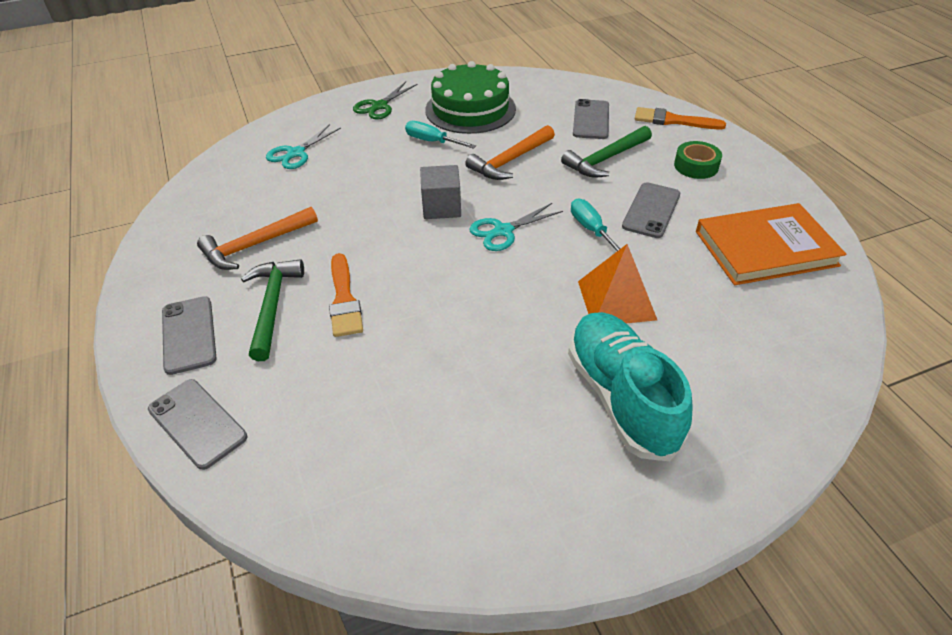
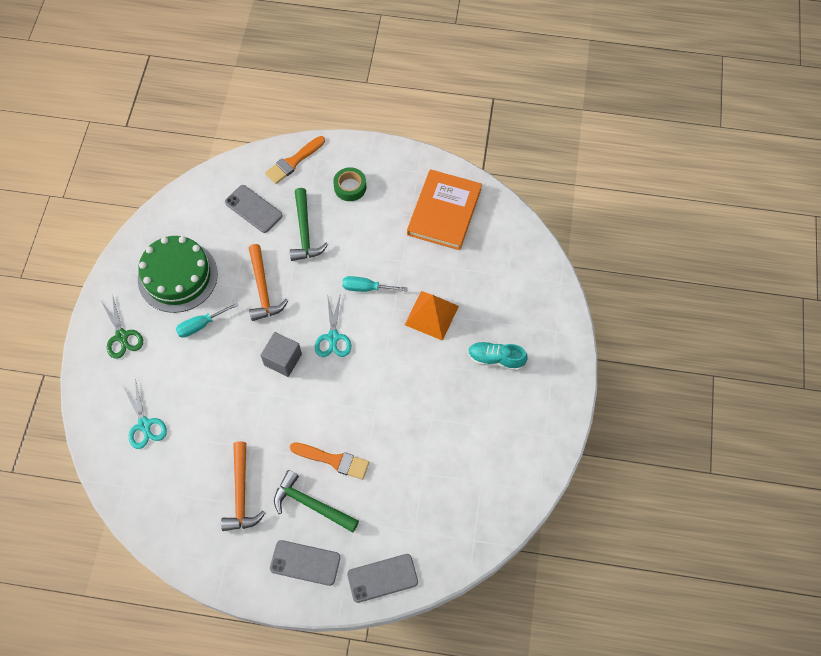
camera: 60 degrees left, 20 degrees up
turquoise shoe [568,312,693,461] -> turquoise shoe [468,342,528,371], size x0.58
grey phone [622,182,680,238] -> none

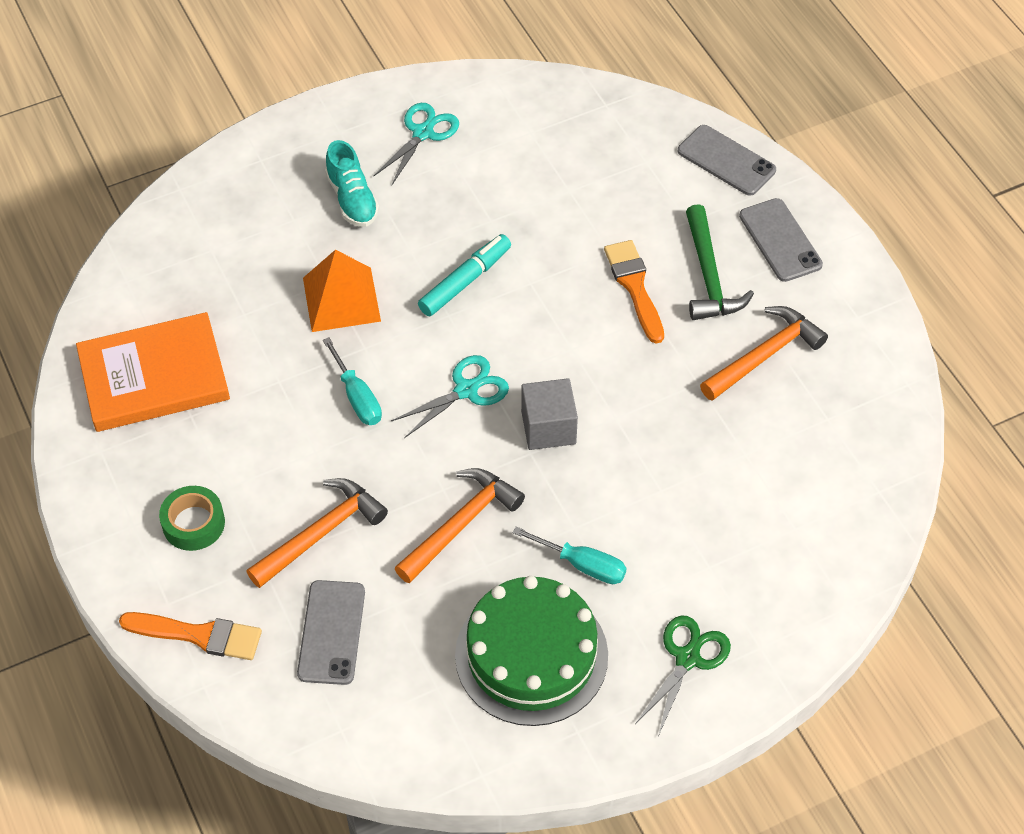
camera: 125 degrees left, 10 degrees down
turquoise scissors [123,379,167,449] -> turquoise scissors moved to [374,103,459,185]
green hammer [290,188,328,261] -> orange hammer [246,478,388,588]
none -> turquoise marker [418,234,511,316]

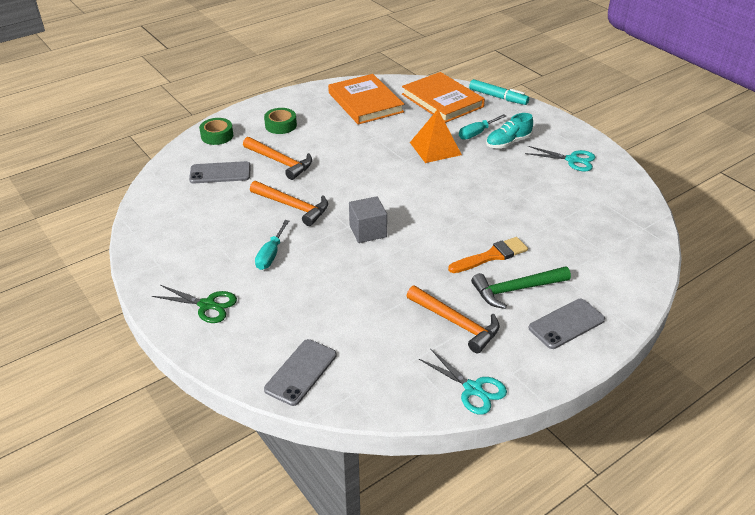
camera: 80 degrees right, 15 degrees down
orange brush [119,612,262,660] -> green tape [199,118,233,145]
turquoise screwdriver [323,337,382,425] -> turquoise screwdriver moved to [459,114,506,140]
turquoise scissors [391,355,509,438] -> turquoise scissors moved to [419,348,507,415]
turquoise marker [418,234,511,316] -> turquoise marker moved to [469,79,529,105]
green cake [455,576,608,726] -> none
grey phone [678,125,776,196] -> grey phone moved to [264,339,337,406]
none -> orange book [402,72,485,123]

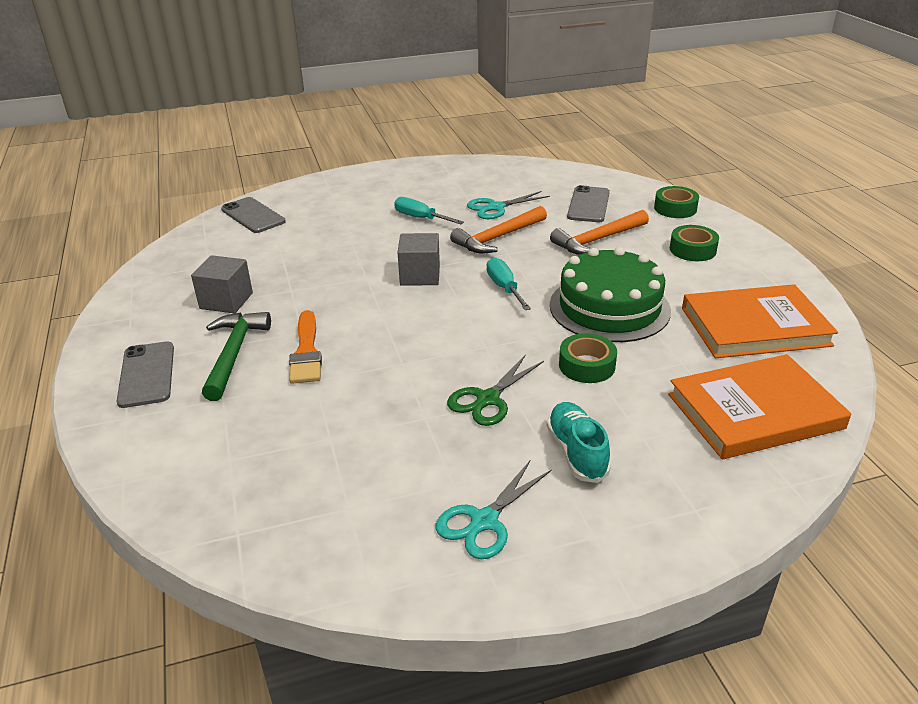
camera: 110 degrees right, 5 degrees down
green scissors [152,285,237,323] -> green scissors moved to [447,354,544,426]
orange hammer [407,286,500,353] -> grey cube [191,255,253,313]
orange pyramid [410,109,462,163] -> green tape [559,333,617,383]
turquoise scissors [419,348,507,415] -> turquoise scissors moved to [467,191,550,219]
turquoise screwdriver [459,114,506,140] -> turquoise screwdriver moved to [487,257,531,310]
turquoise marker [469,79,529,105] -> none
none -> green cake [550,247,671,342]

